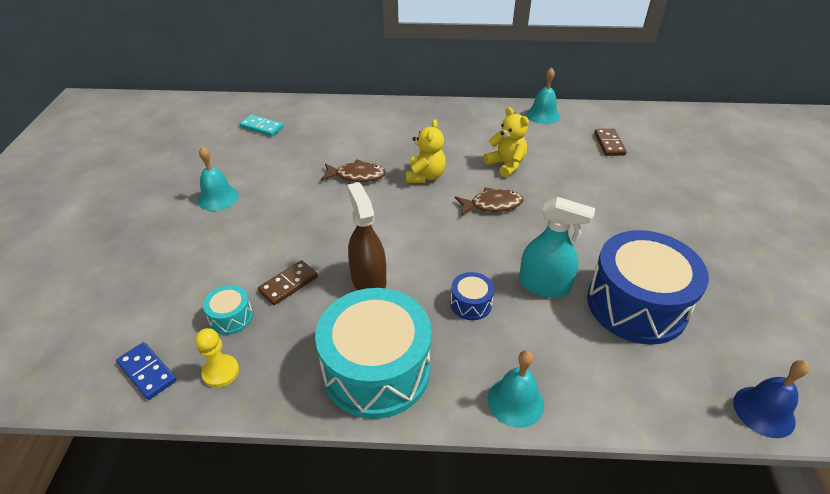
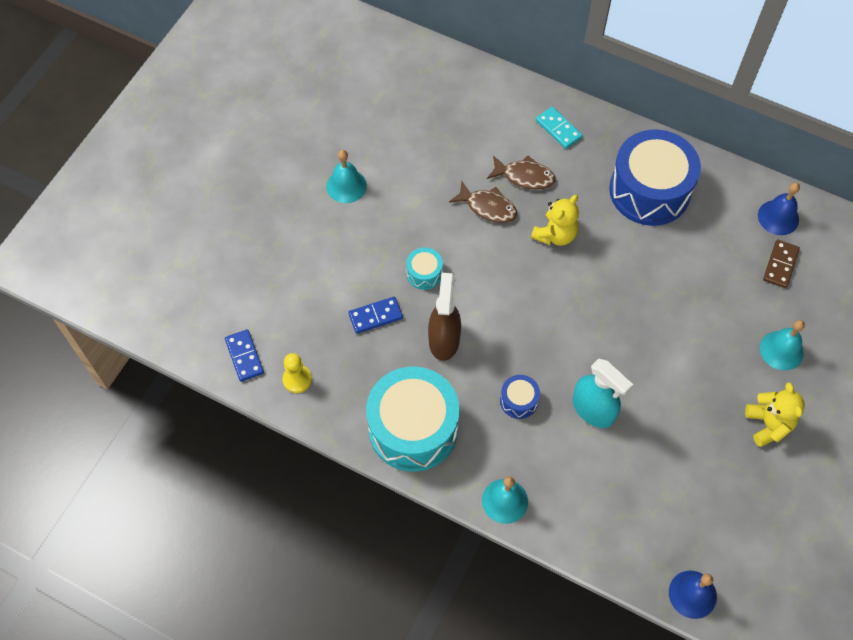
camera: 25 degrees right, 20 degrees up
turquoise drum [203,285,253,335] -> turquoise drum moved to [406,248,443,290]
turquoise domino [239,114,283,137] -> turquoise domino moved to [536,107,583,149]
brown domino [258,260,318,305] -> blue domino [348,297,403,334]
brown fish [455,187,524,216] -> brown fish moved to [487,155,555,190]
yellow teddy bear [483,107,529,177] -> yellow teddy bear moved to [745,382,805,447]
turquoise bell [526,67,560,124] -> turquoise bell moved to [760,320,805,371]
blue drum [587,230,709,345] -> blue drum moved to [609,129,701,226]
none -> blue bell [758,182,800,235]

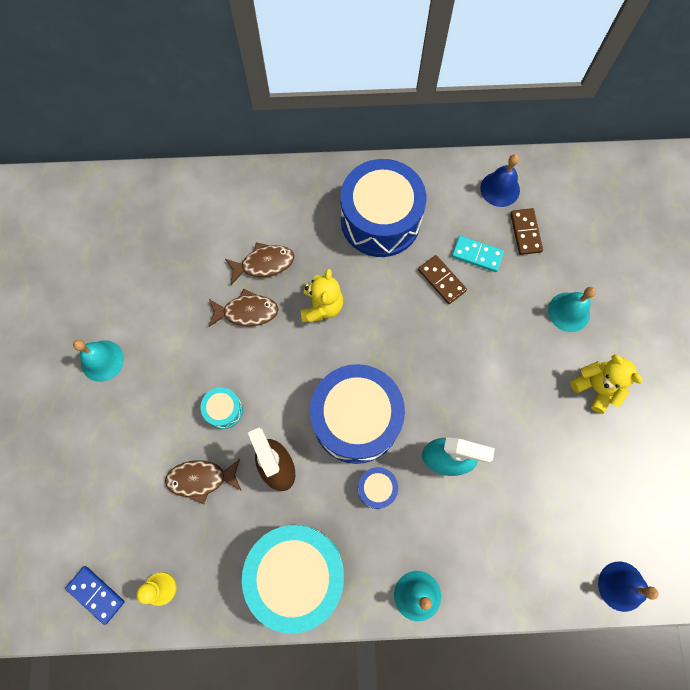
camera: 30 degrees left, 10 degrees up
blue domino [348,297,403,334] -> brown fish [165,459,241,504]
turquoise domino [536,107,583,149] -> turquoise domino moved to [452,236,504,272]
none -> blue drum [310,364,405,464]
none -> brown domino [418,255,467,304]

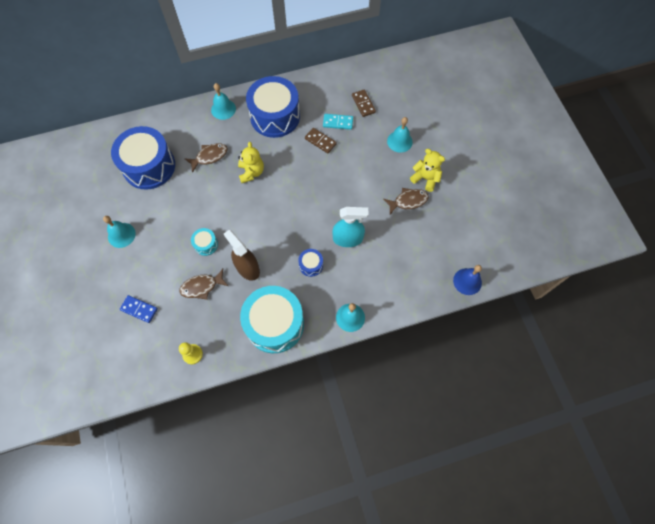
camera: 15 degrees left, 5 degrees down
blue domino [65,566,125,625] -> blue domino moved to [120,295,158,323]
brown fish [208,289,278,327] -> brown fish moved to [384,188,429,214]
blue drum [310,364,405,464] -> blue drum moved to [111,126,175,190]
blue bell [480,154,520,207] -> none
none -> turquoise bell [211,83,236,120]

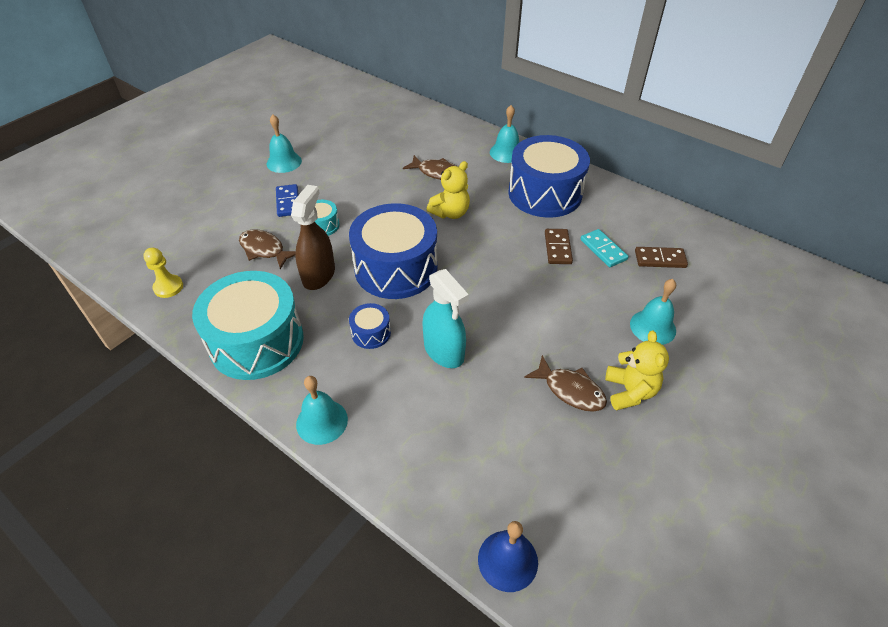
camera: 55 degrees right, 20 degrees down
blue drum [111,126,175,190] -> blue drum moved to [349,203,438,299]
blue domino [120,295,158,323] -> blue domino moved to [276,184,299,217]
brown domino [352,89,376,117] -> brown domino turned 60 degrees clockwise [635,247,688,268]

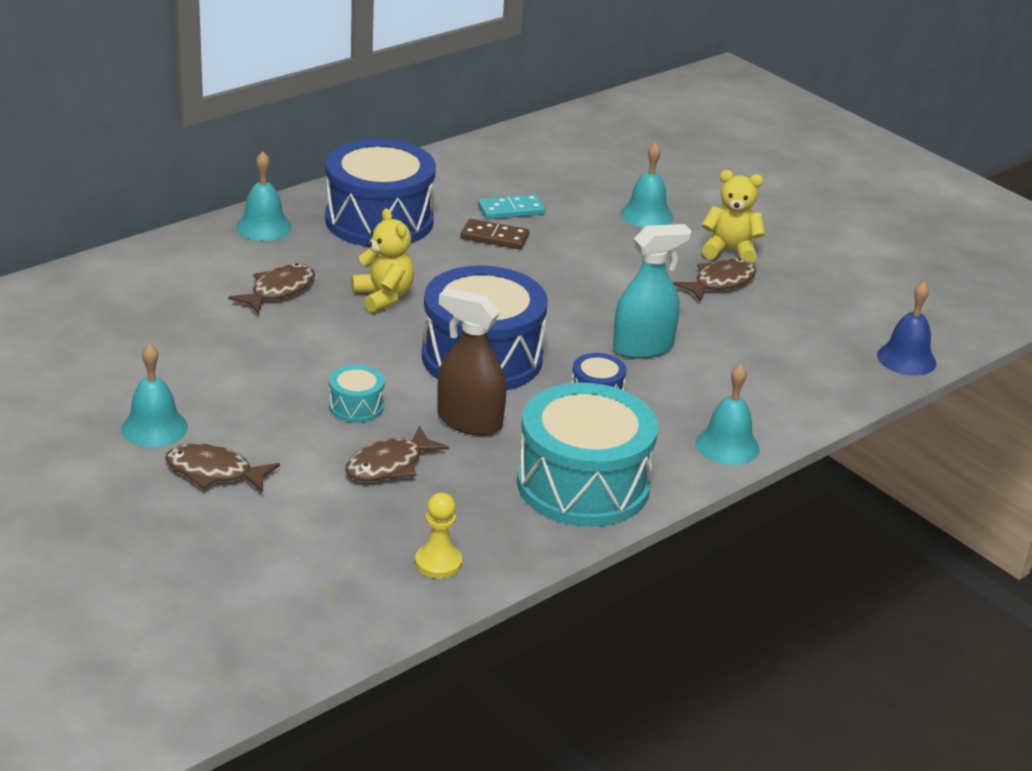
camera: 80 degrees left, 15 degrees down
blue domino [276,184,299,217] -> none
brown domino [635,247,688,268] -> none
none -> brown fish [165,443,280,493]

